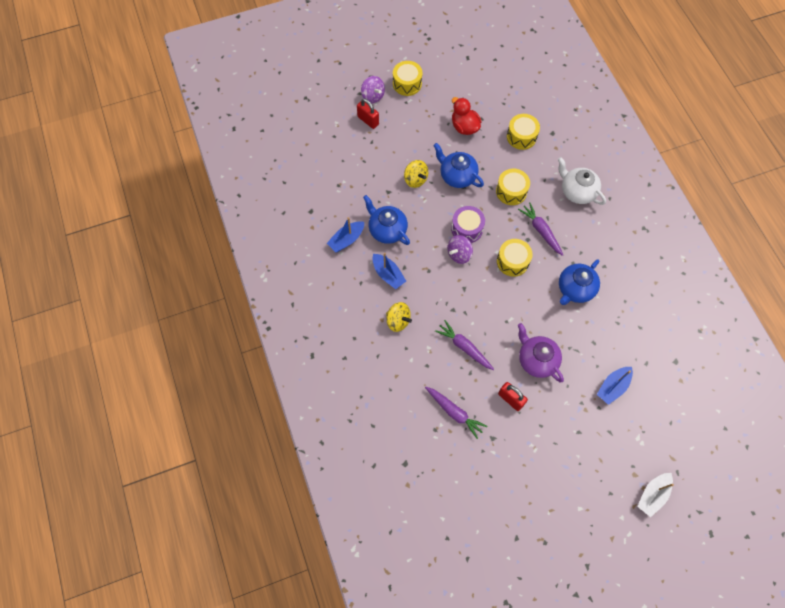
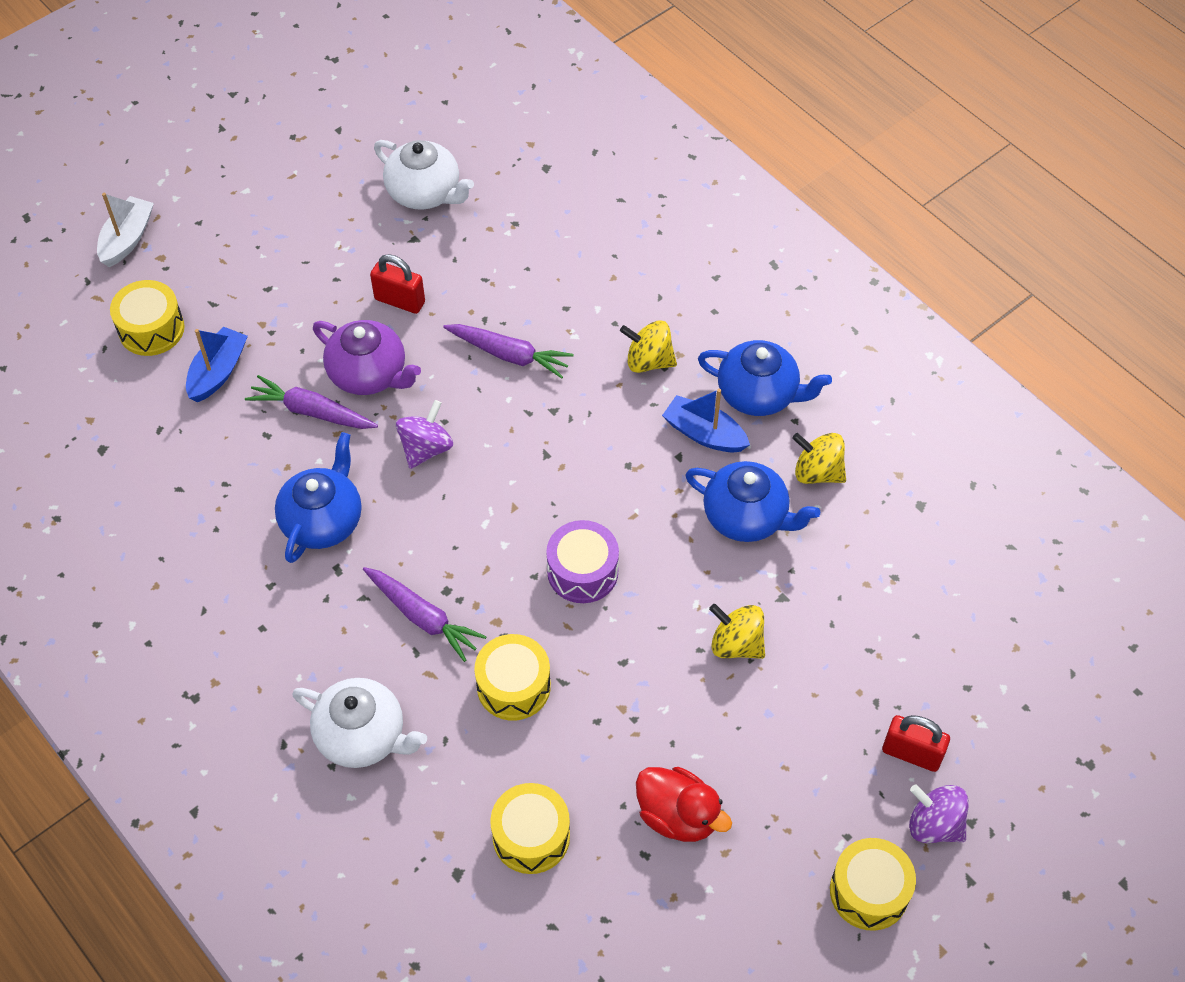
camera: 160 degrees right, 10 degrees down
blue boat [327,217,364,252] -> yellow spinning top [792,433,846,484]
purple carrot [425,387,487,439] -> purple carrot moved to [245,375,378,429]
blue teapot [433,143,484,188] -> blue teapot moved to [698,340,832,416]
purple spinning top [447,235,473,264] -> purple spinning top moved to [396,400,453,469]
yellow drum [497,239,533,277] -> yellow drum moved to [110,280,185,356]
none -> white teapot [374,140,474,210]

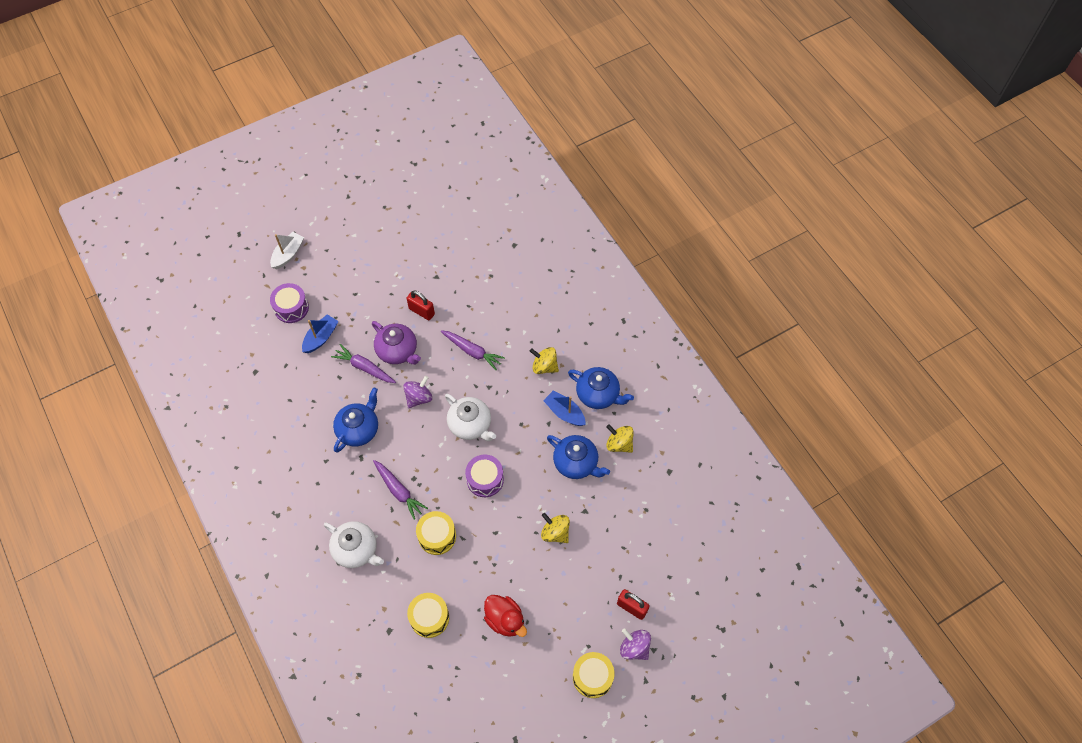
camera: 10 degrees right, 5 degrees up
yellow drum [110,280,185,356] -> purple drum [270,283,309,323]
white teapot [374,140,474,210] -> white teapot moved to [445,394,496,441]

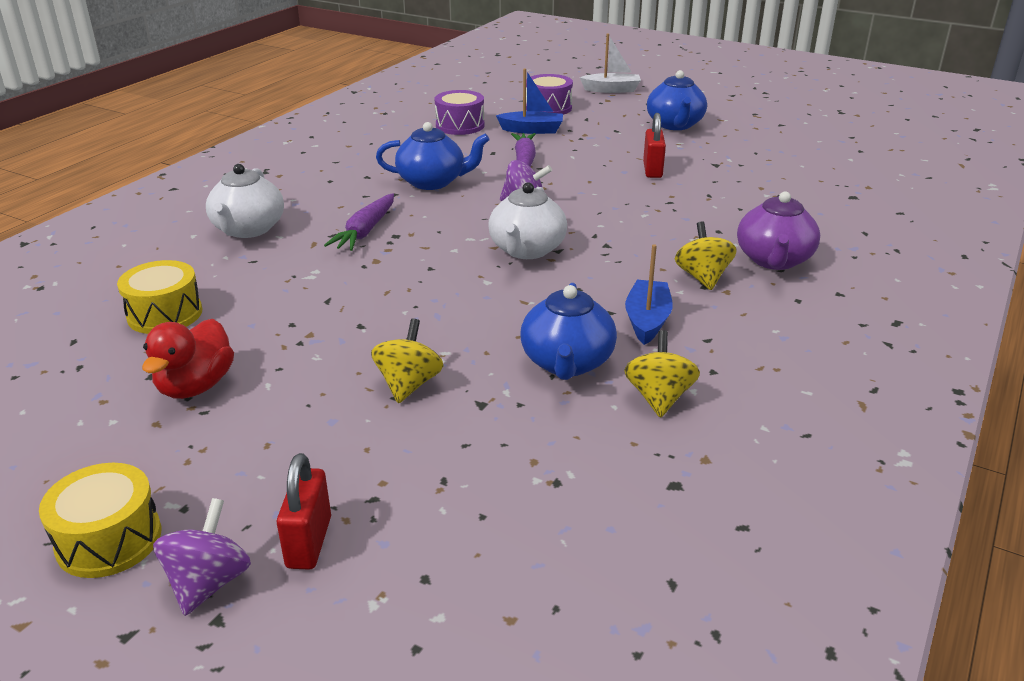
camera: 60 degrees right, 30 degrees down
purple teapot [372,321,421,365] -> purple teapot moved to [737,191,820,270]
yellow drum [416,511,456,555] -> none
purple carrot [440,330,505,370] -> none
purple drum [465,455,504,497] -> purple drum moved to [435,90,484,135]
blue teapot [568,367,634,409] -> blue teapot moved to [647,70,707,130]

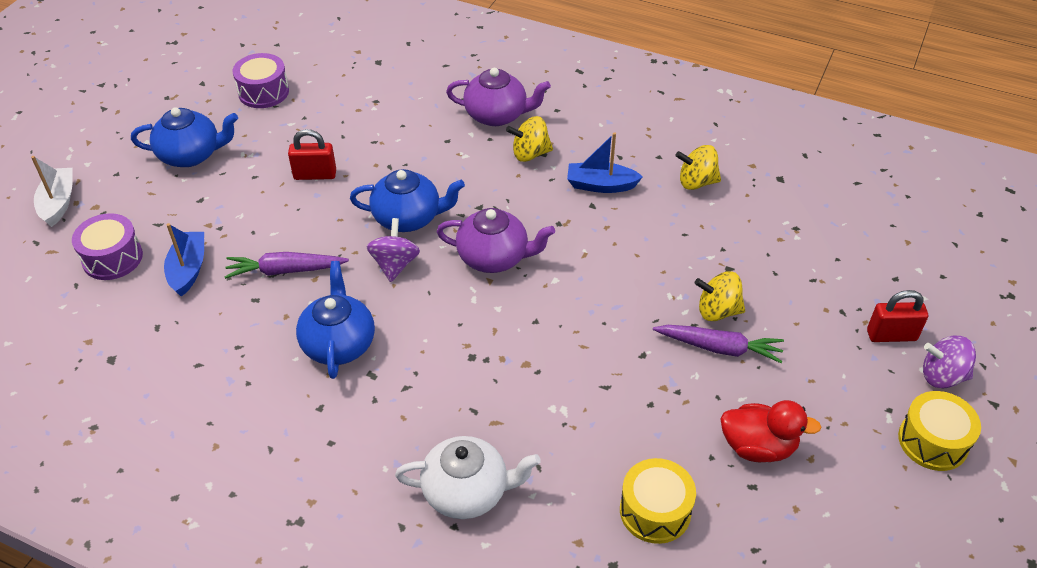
camera: 95 degrees left, 15 degrees up
purple carrot [324,193,394,251] -> purple carrot moved to [653,325,784,363]
purple drum [435,90,484,135] -> purple drum moved to [233,53,289,108]
white teapot [488,182,567,259] -> purple teapot [437,208,555,273]
blue teapot [521,283,617,380] -> blue teapot moved to [350,169,465,232]

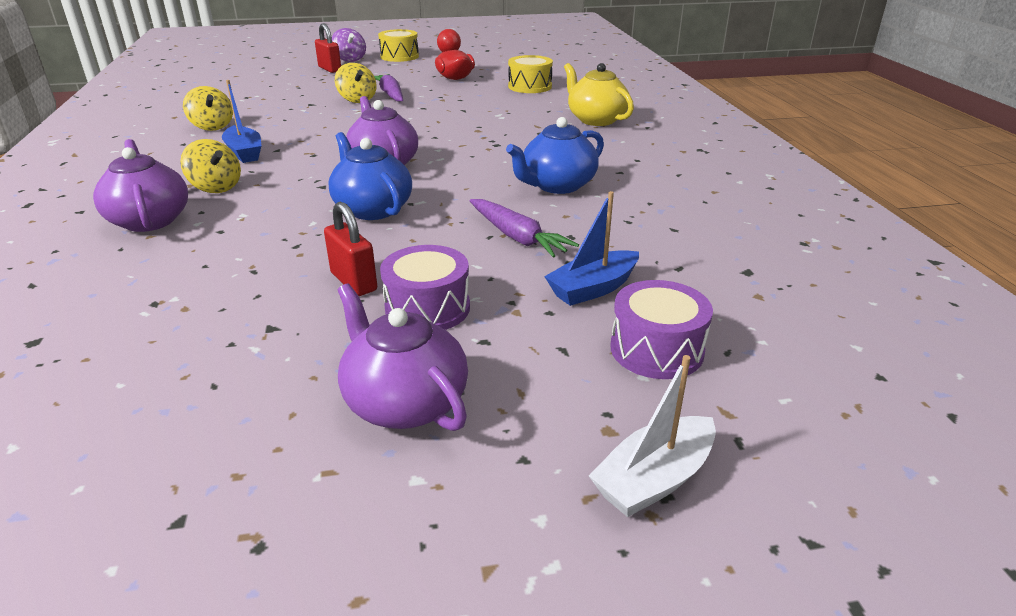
camera: 125 degrees left, 15 degrees down
blue teapot [131,107,238,167] -> purple teapot [337,284,468,431]
purple drum [233,53,289,108] -> purple drum moved to [380,245,470,330]
purple spinning top [366,218,420,282] -> none
white teapot [395,436,541,519] -> yellow teapot [564,63,634,126]

